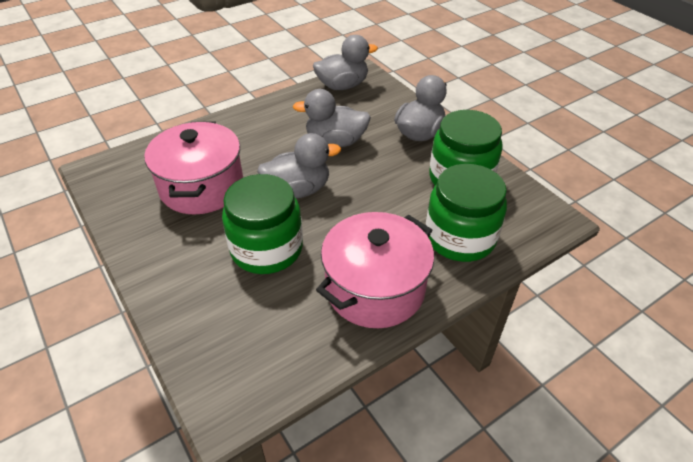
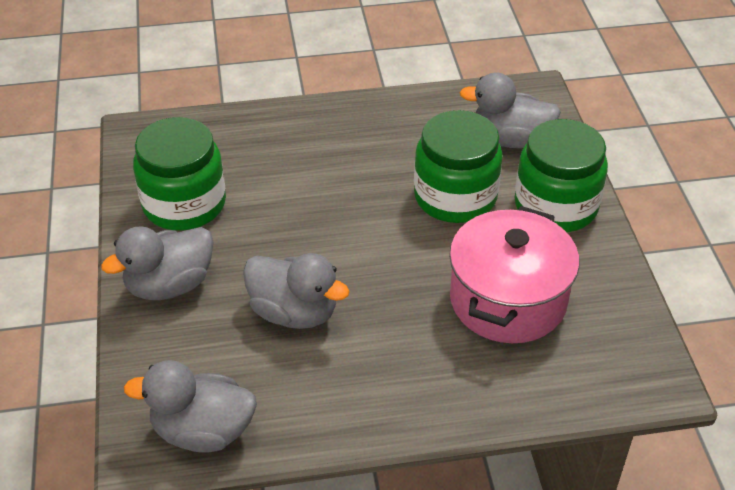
camera: 155 degrees left, 0 degrees up
grey duck [257,133,341,198] -> grey duck moved to [459,73,561,148]
pink pot [316,212,434,328] -> none
green jar [426,164,507,262] -> green jar moved to [514,119,608,232]

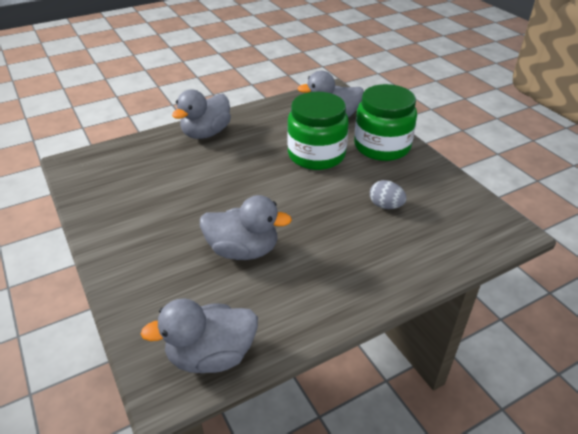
camera: 20 degrees left, 5 degrees down
grey duck [101,226,214,300] -> grey duck moved to [172,90,231,139]
green jar [133,117,226,231] -> none
pink pot [449,206,580,343] -> grey egg [370,180,407,209]

